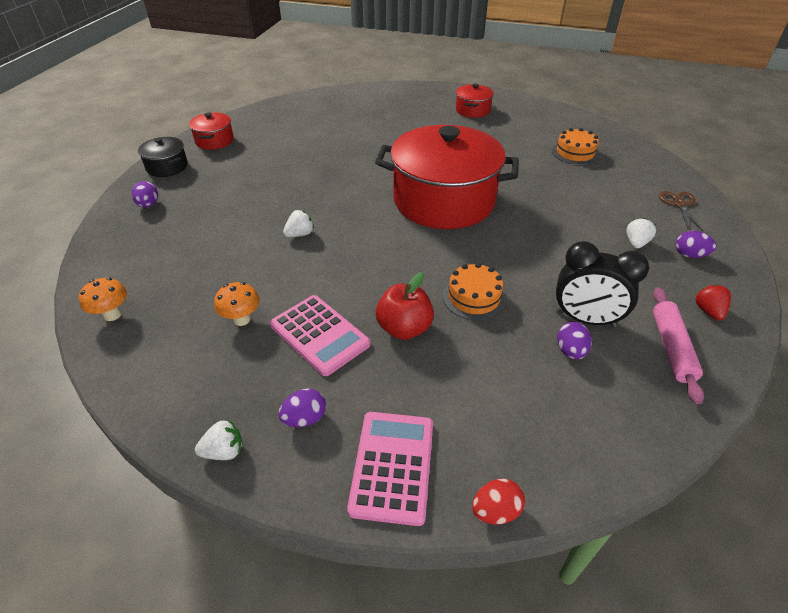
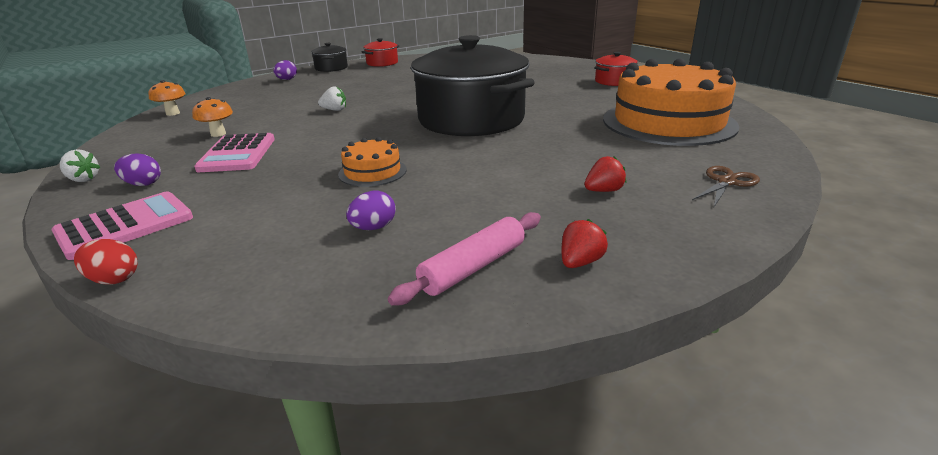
camera: 40 degrees right, 15 degrees down
red pot [375,125,519,229] -> black pot [411,35,535,136]
red apple [376,272,434,340] -> none
orange cake [552,128,599,165] -> orange cake [603,58,739,146], size x2.27
black clock [556,241,649,327] -> none
white strawberry [627,218,656,248] -> red strawberry [584,156,626,192]
purple egg [675,231,716,258] -> none

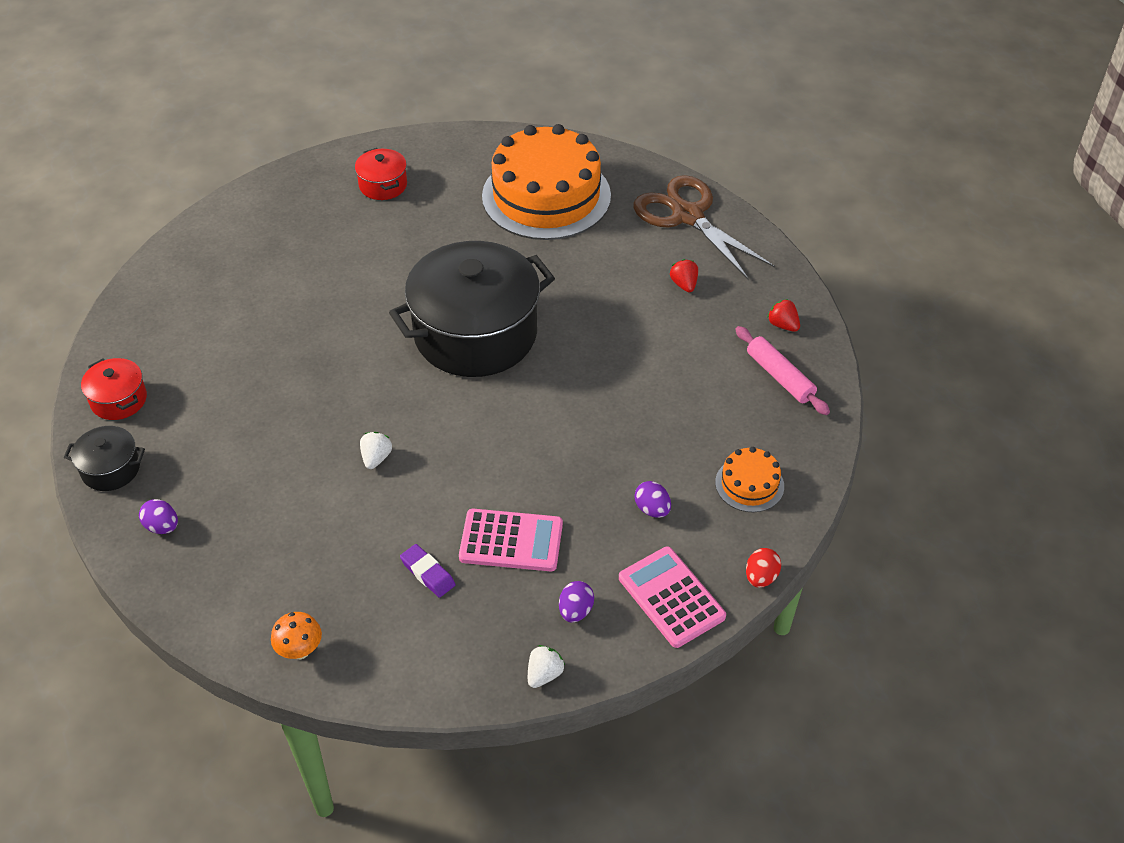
camera: 80 degrees left, 20 degrees up
orange mushroom [192,97,233,137] -> purple eraser [400,544,456,598]
orange cake [338,137,406,187] -> orange cake moved to [715,447,784,512]
purple egg [346,191,396,230] -> purple egg moved to [634,481,671,518]
brown scissors [692,166,760,207] -> brown scissors [633,175,775,280], size x2.15

